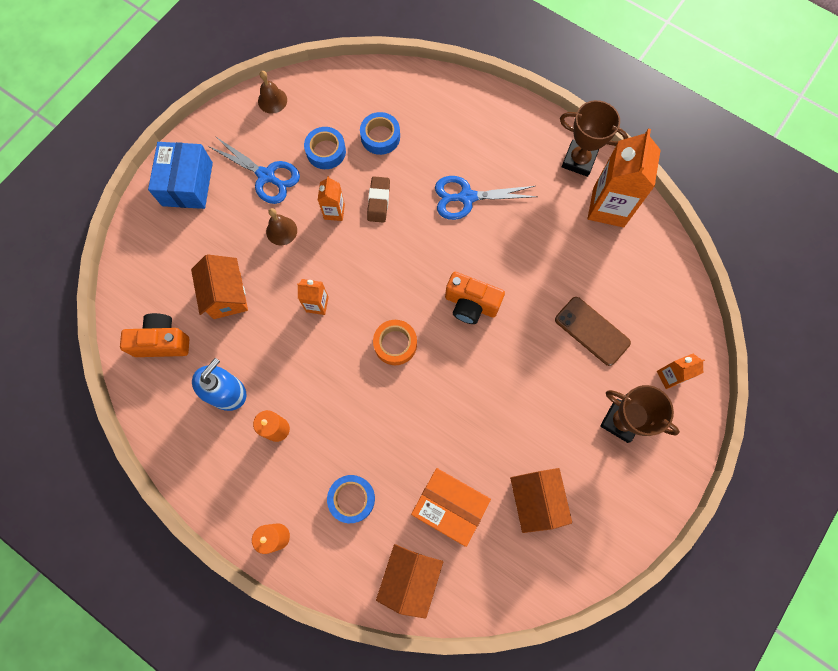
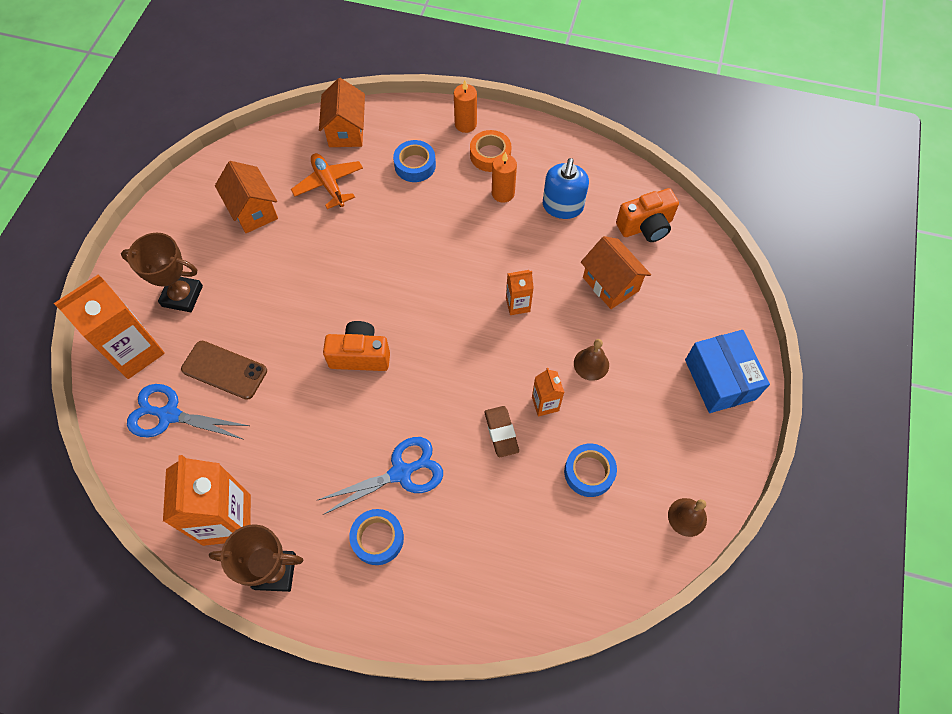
camera: 160 degrees right, 10 degrees down
blue scissors [208,136,300,204] -> blue scissors moved to [127,384,249,439]
blue tape [360,112,400,155] -> blue tape moved to [349,509,404,565]
orange tape [373,320,417,365] -> orange tape moved to [470,130,511,172]
orange box [411,468,491,547] -> orange plane [291,153,363,209]
orange carton [657,354,705,389] -> orange carton [54,274,165,379], size x1.99

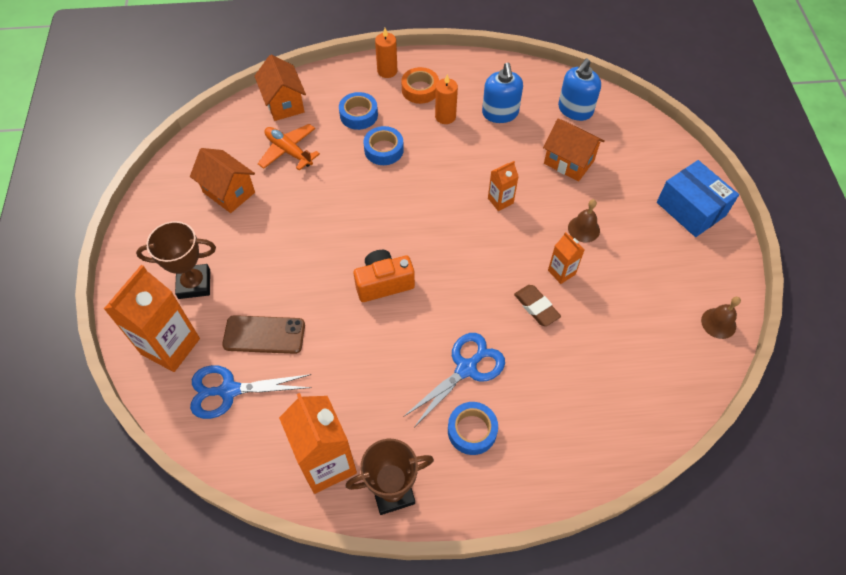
camera: 20 degrees left, 5 degrees down
blue tape [564,444,617,497] -> blue tape moved to [363,126,404,165]
orange camera [616,188,679,242] -> blue soap dispenser [558,58,601,121]

